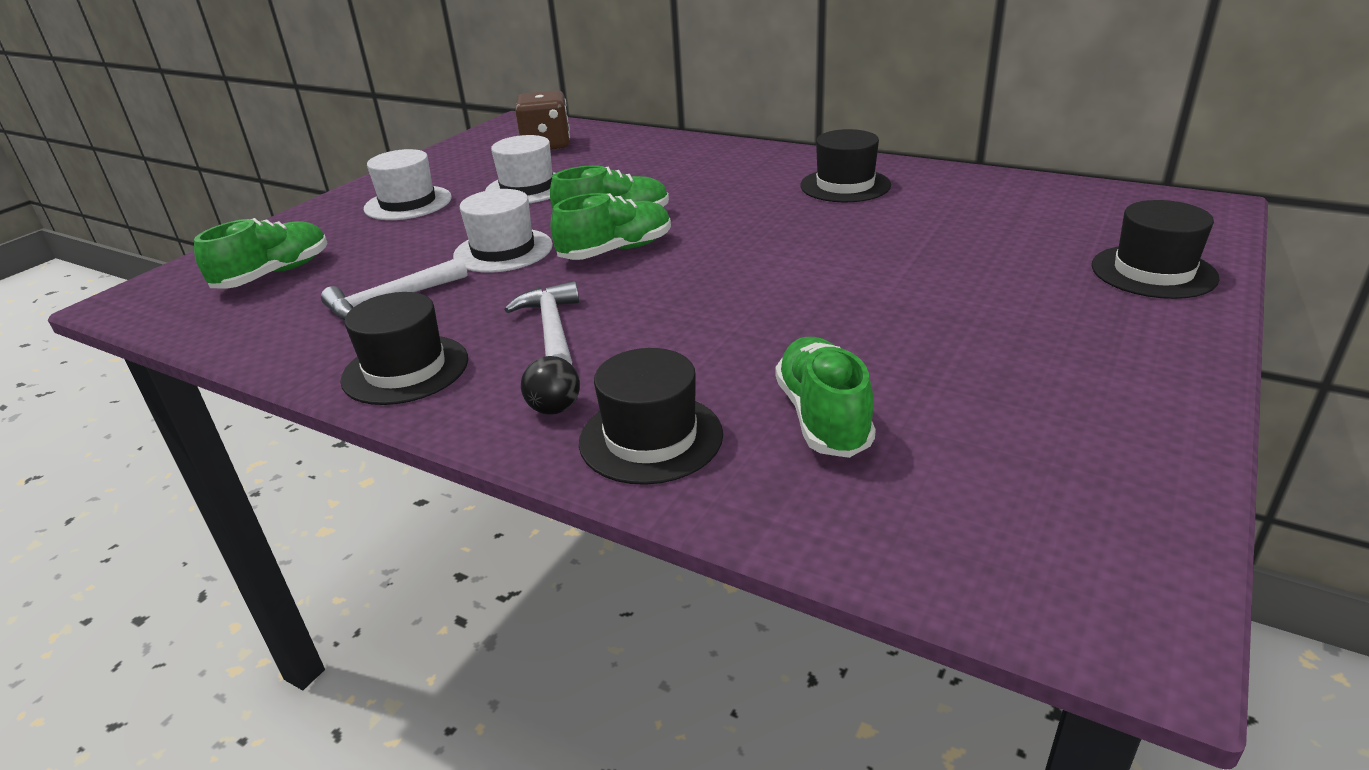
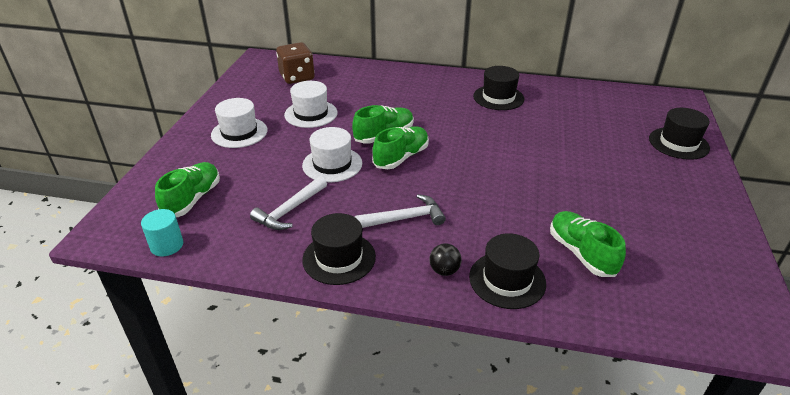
camera: 20 degrees left, 5 degrees up
white hammer [504,281,579,365] -> white hammer turned 105 degrees clockwise [355,194,446,228]
none -> turquoise cylinder [141,209,183,257]

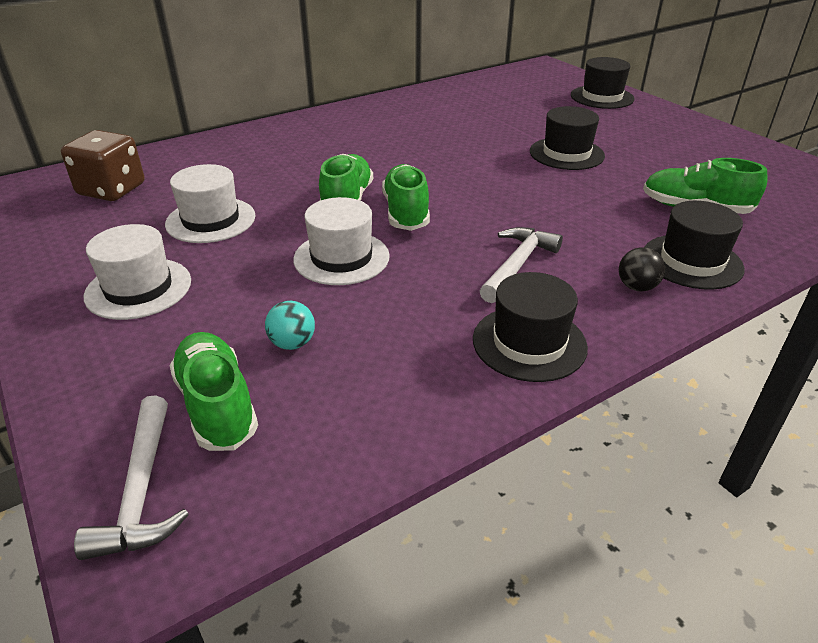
camera: 45 degrees left, 0 degrees up
turquoise cylinder [141,209,183,257] -> none
white hammer [250,176,327,230] -> white hammer moved to [74,395,189,560]
black hat [473,66,524,110] -> black hat moved to [530,106,605,170]
none -> turquoise ball [265,301,315,350]

